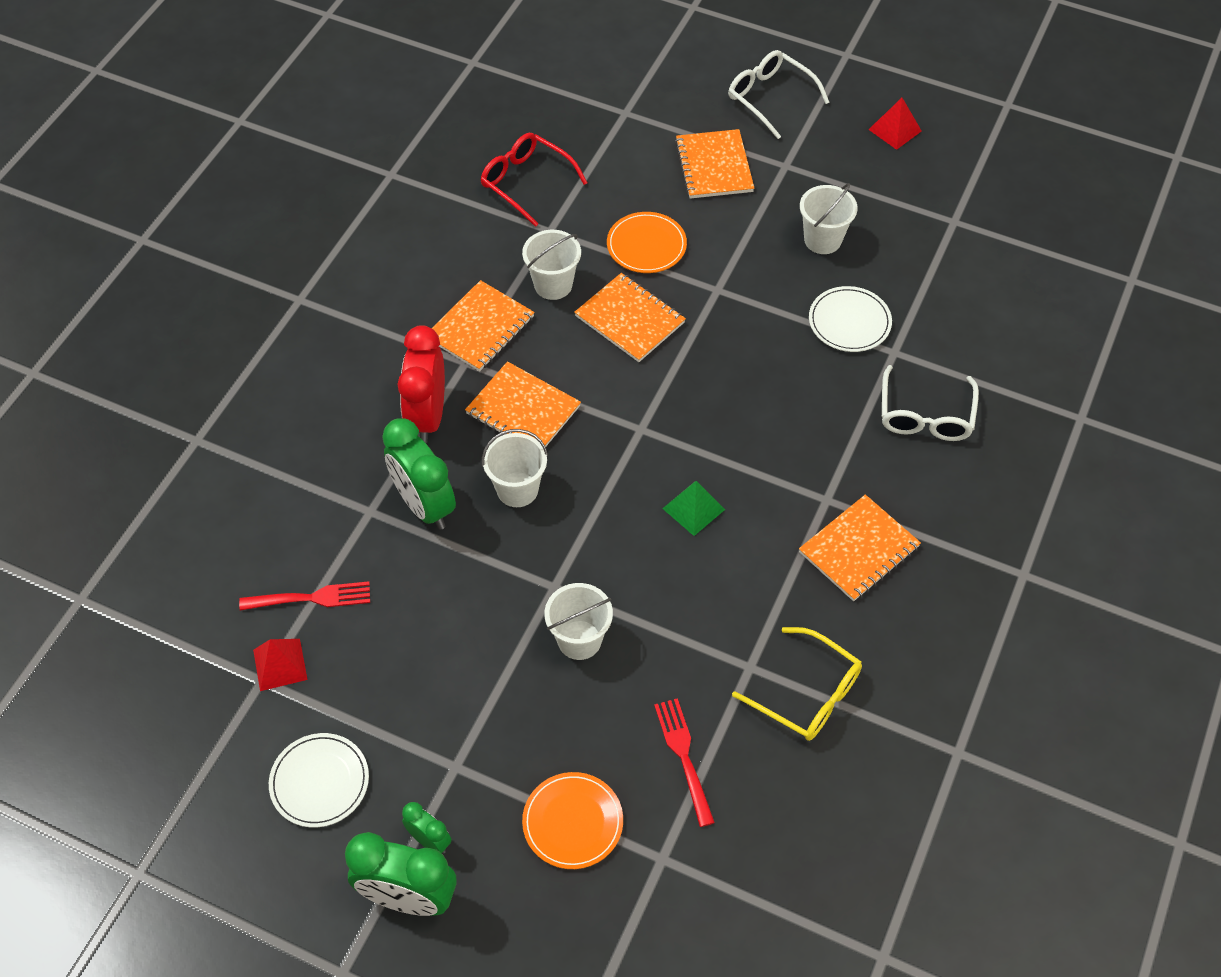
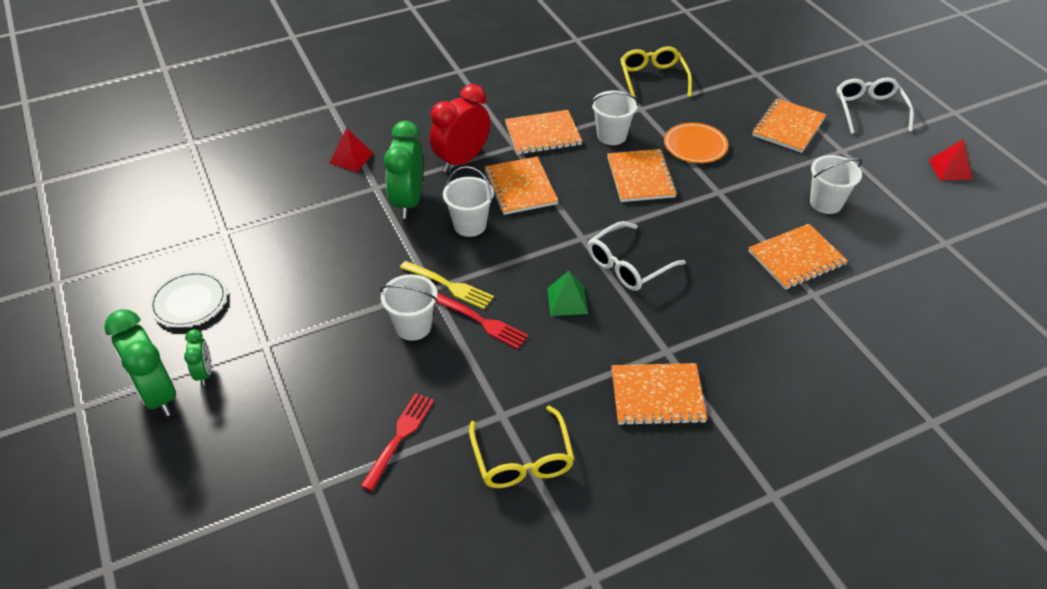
camera: 40 degrees right, 10 degrees down
red fork [239,581,370,610] -> red fork moved to [436,294,528,349]
red pyramid [253,639,308,691] -> red pyramid moved to [329,128,374,172]
red glasses [481,133,587,227] -> yellow glasses [620,46,692,98]
orange plate [522,772,623,869] -> none
white plate [809,286,892,352] -> orange notebook [749,224,848,290]
white glasses [882,365,979,441] -> white glasses moved to [588,221,686,291]
none -> yellow fork [400,261,494,309]

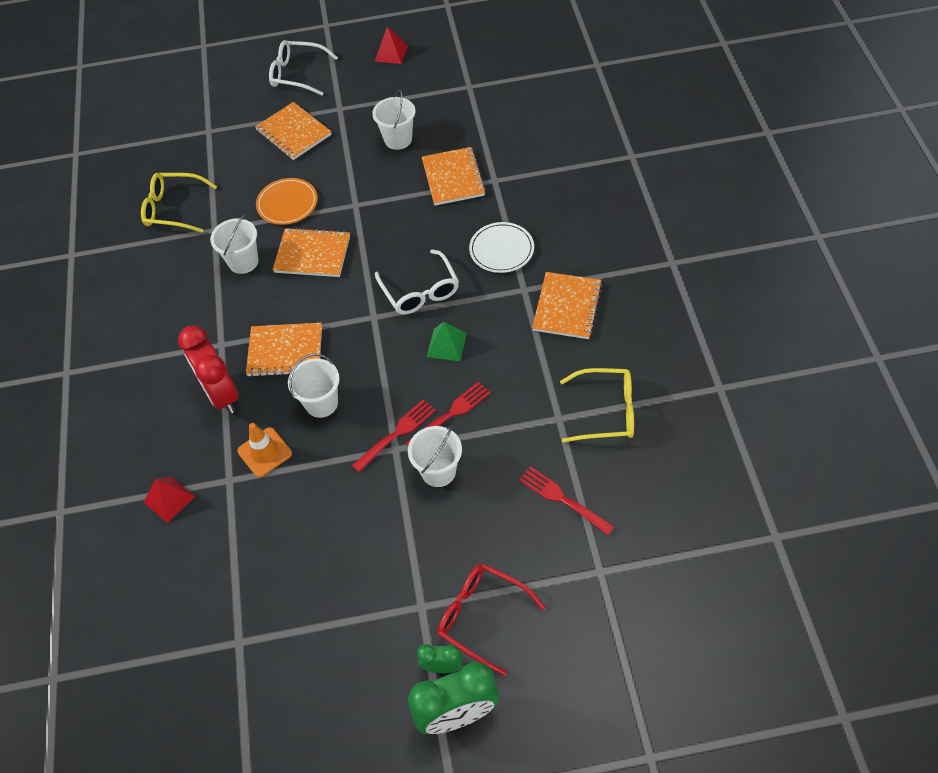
camera: 70 degrees left, 10 degrees up
white plate [149,271,227,327] -> white plate moved to [469,222,534,273]
green clock [384,121,423,218] -> orange traffic cone [237,423,292,477]
yellow fork [400,261,494,309] -> red fork [352,400,436,472]
orange notebook [505,110,582,155] -> none
none -> red glasses [438,563,546,676]

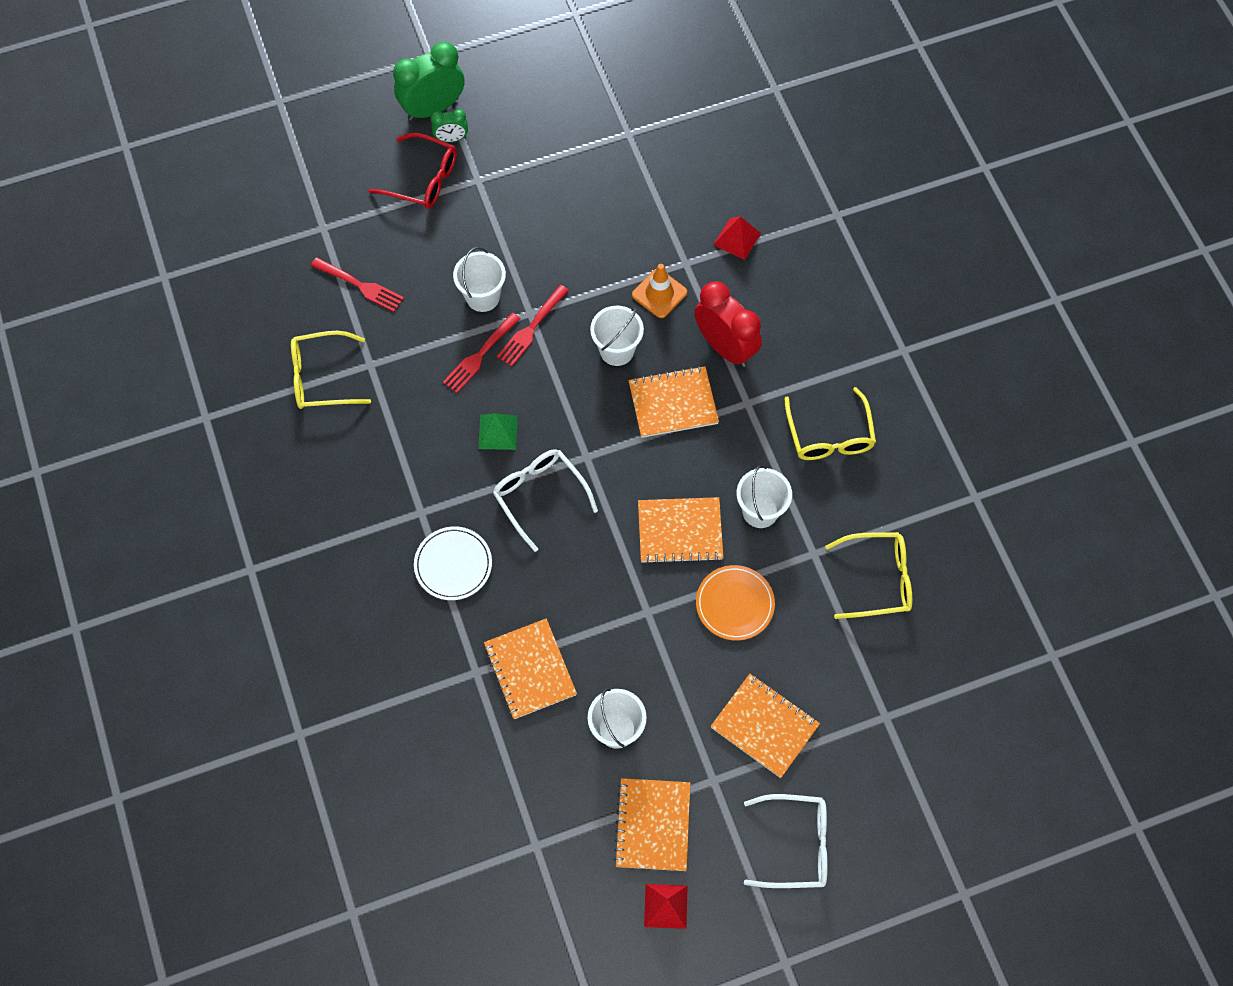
camera: 165 degrees right, 10 degrees up
orange notebook [532,272,602,339] -> orange notebook moved to [614,778,690,871]
none -> yellow glasses [785,387,876,460]

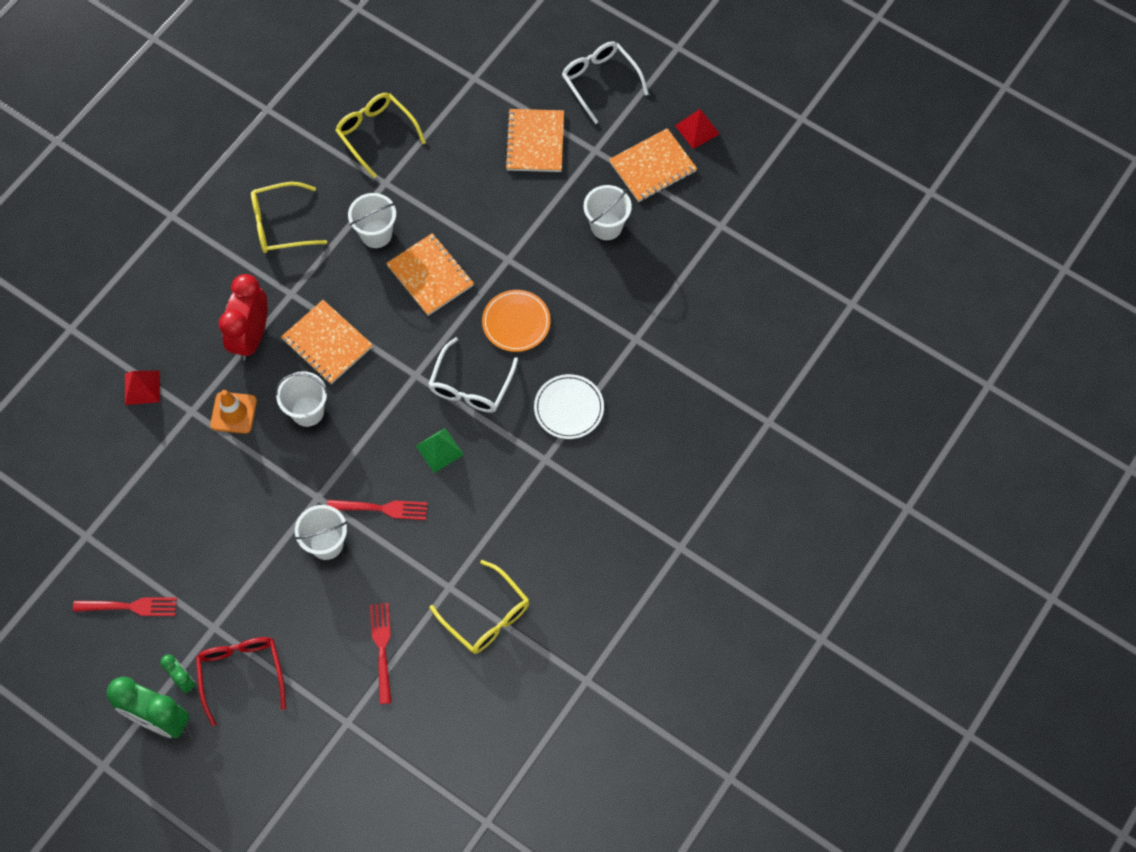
camera: 125 degrees left, 0 degrees up
orange notebook [484,619,577,719] -> none
red fork [497,285,569,367] -> red fork moved to [73,597,177,616]
orange plate [696,565,775,641] -> orange plate moved to [482,290,551,352]
yellow glasses [785,387,876,460] -> yellow glasses turned 150 degrees counterclockwise [251,182,327,253]

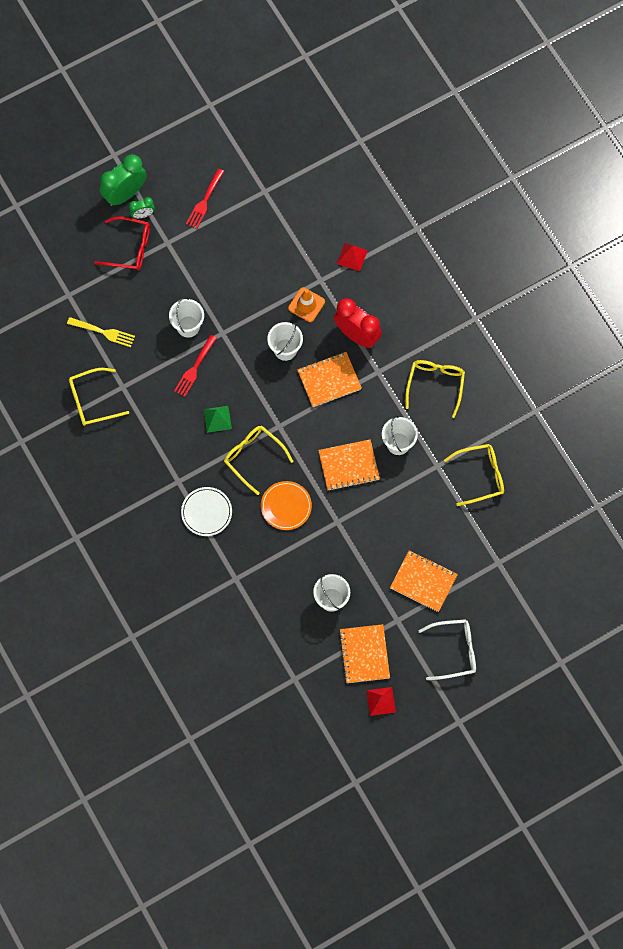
camera: 115 degrees right, 5 degrees up
red fork [370,603,391,704] -> yellow fork [67,317,135,347]
white glasses [428,337,518,413] -> yellow glasses [224,426,293,495]

